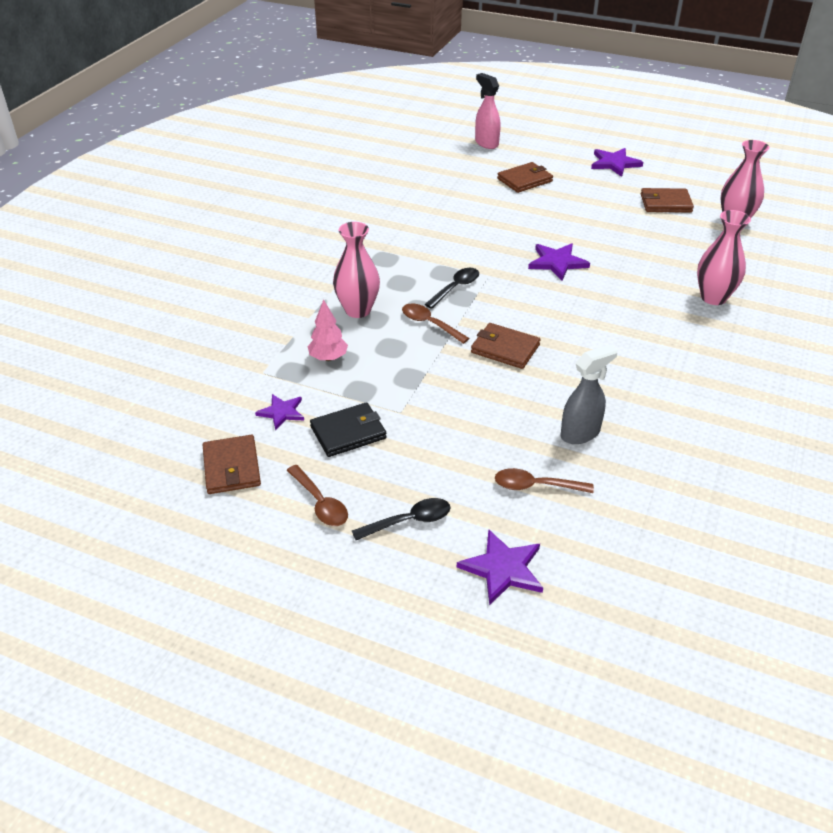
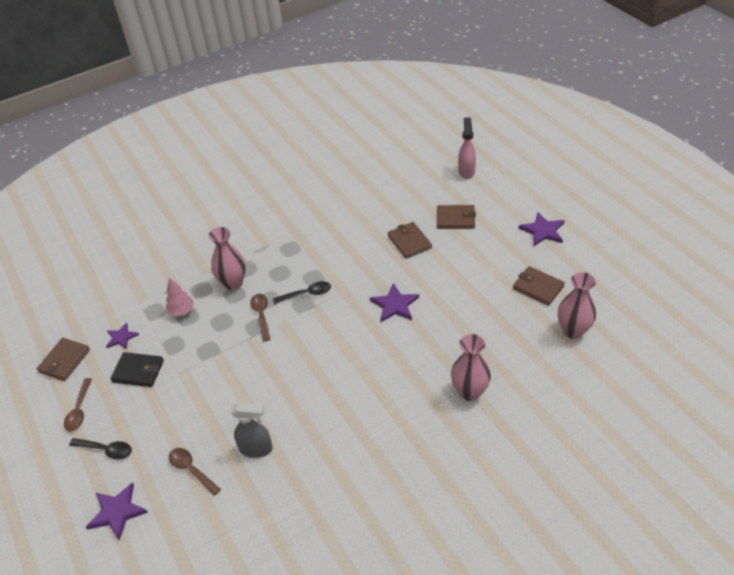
camera: 40 degrees right, 5 degrees up
brown wallet [471,323,540,369] -> brown wallet moved to [388,222,432,259]

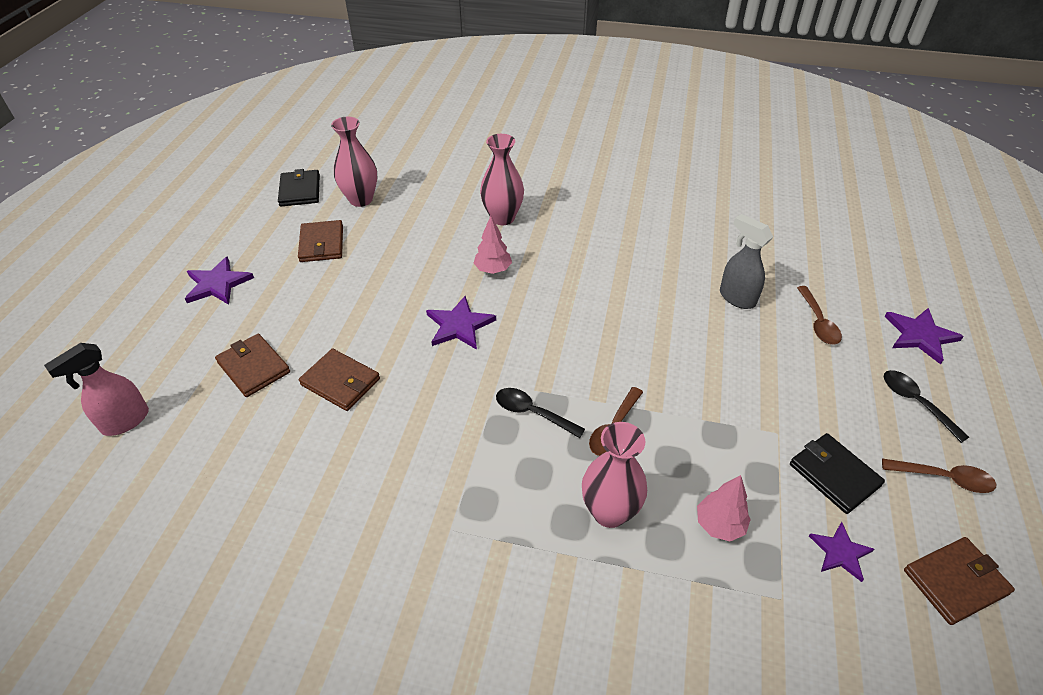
camera: 140 degrees left, 0 degrees up
brown spoon [64,378,92,432] -> brown spoon turned 60 degrees clockwise [882,458,996,493]
brown wallet [388,222,432,259] -> brown wallet turned 75 degrees counterclockwise [299,349,380,411]
none -> black wallet [278,169,320,207]
none -> pink tree [474,216,512,274]

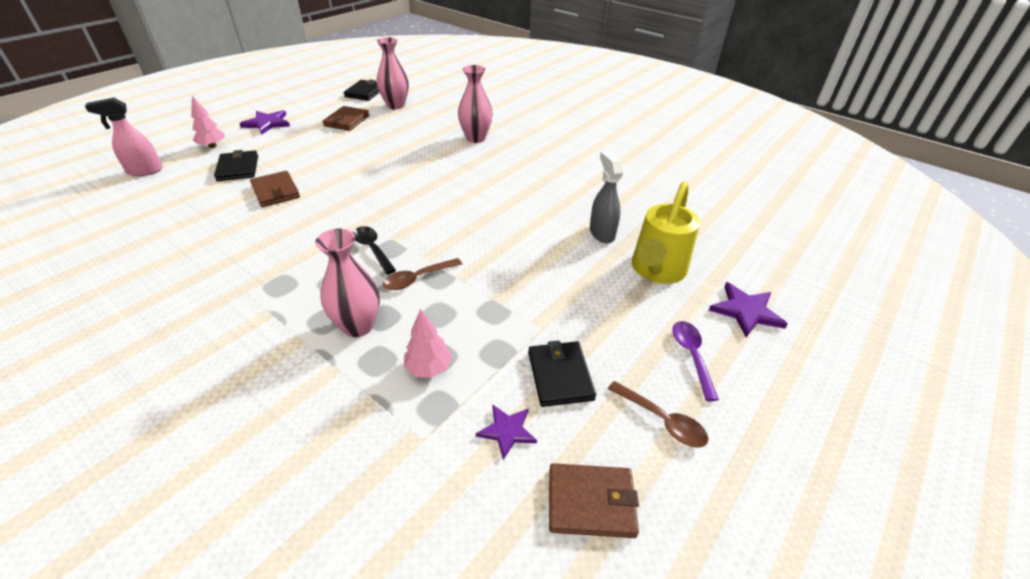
camera: 25 degrees right, 5 degrees down
brown wallet [215,334,290,397] -> black wallet [214,150,258,181]
purple star [426,296,496,350] -> none
pink tree [474,216,512,274] -> pink tree moved to [191,96,225,148]
brown spoon [797,286,842,345] -> yellow watering can [632,181,700,284]
black spoon [884,370,969,443] -> purple spoon [672,321,719,401]

